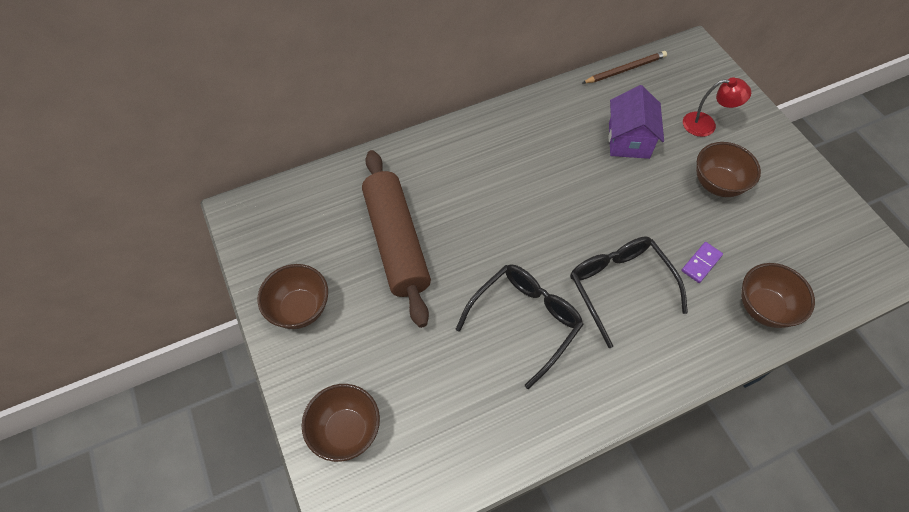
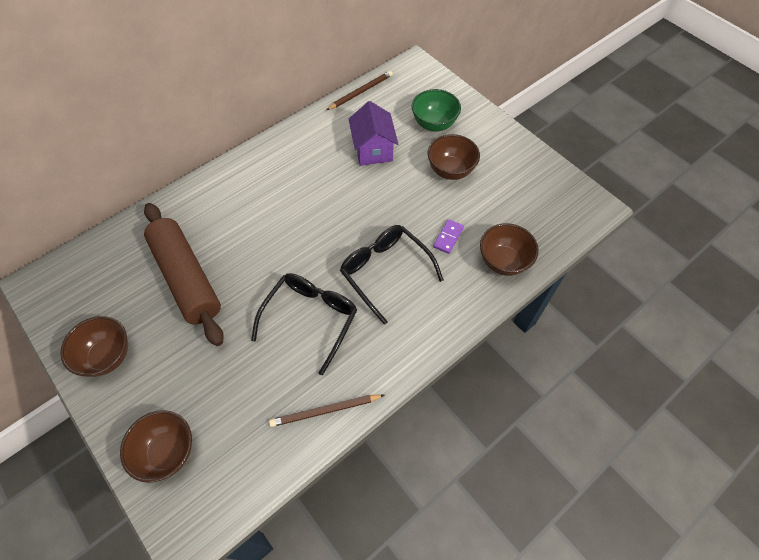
camera: 15 degrees left, 0 degrees up
red lamp [683,77,751,137] -> green bowl [412,89,461,132]
none -> brown pencil [269,394,384,427]

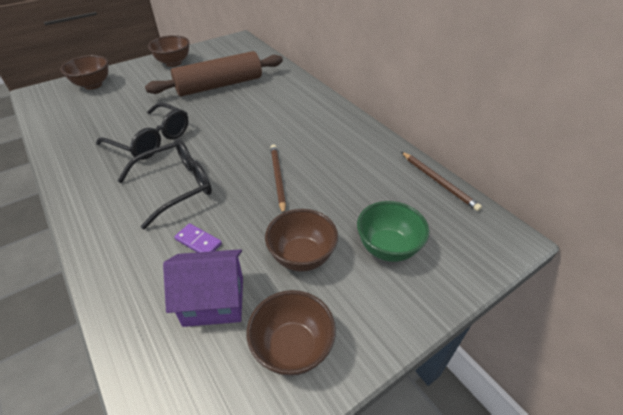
camera: 95 degrees right, 15 degrees down
brown pencil [269,394,384,427] -> brown pencil moved to [270,144,286,213]
purple house [349,101,398,166] -> purple house moved to [163,249,243,327]
brown bowl [480,223,539,276] -> brown bowl moved to [247,290,336,376]

